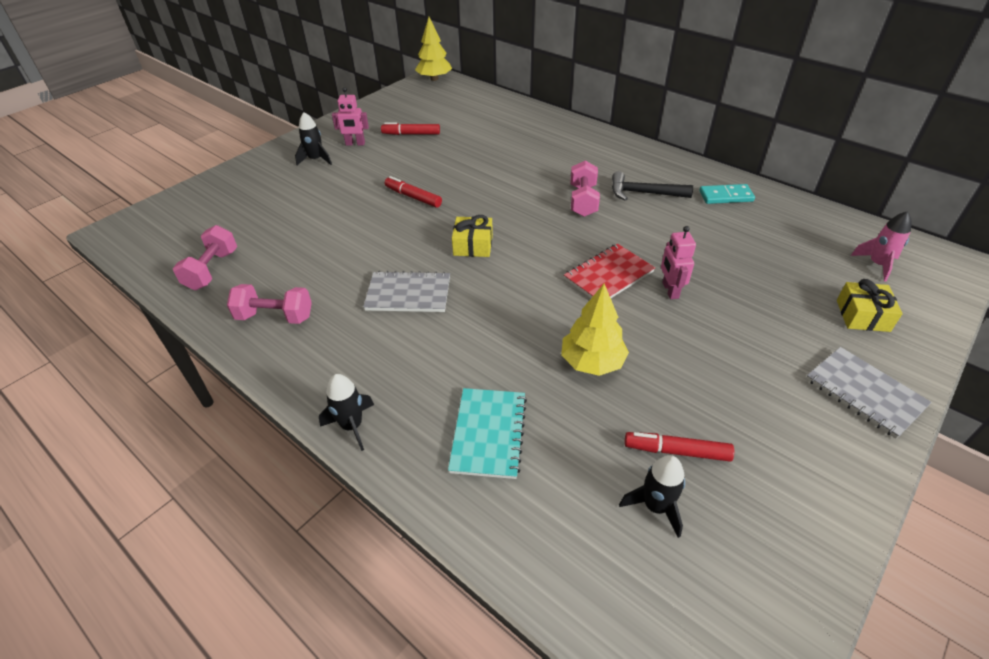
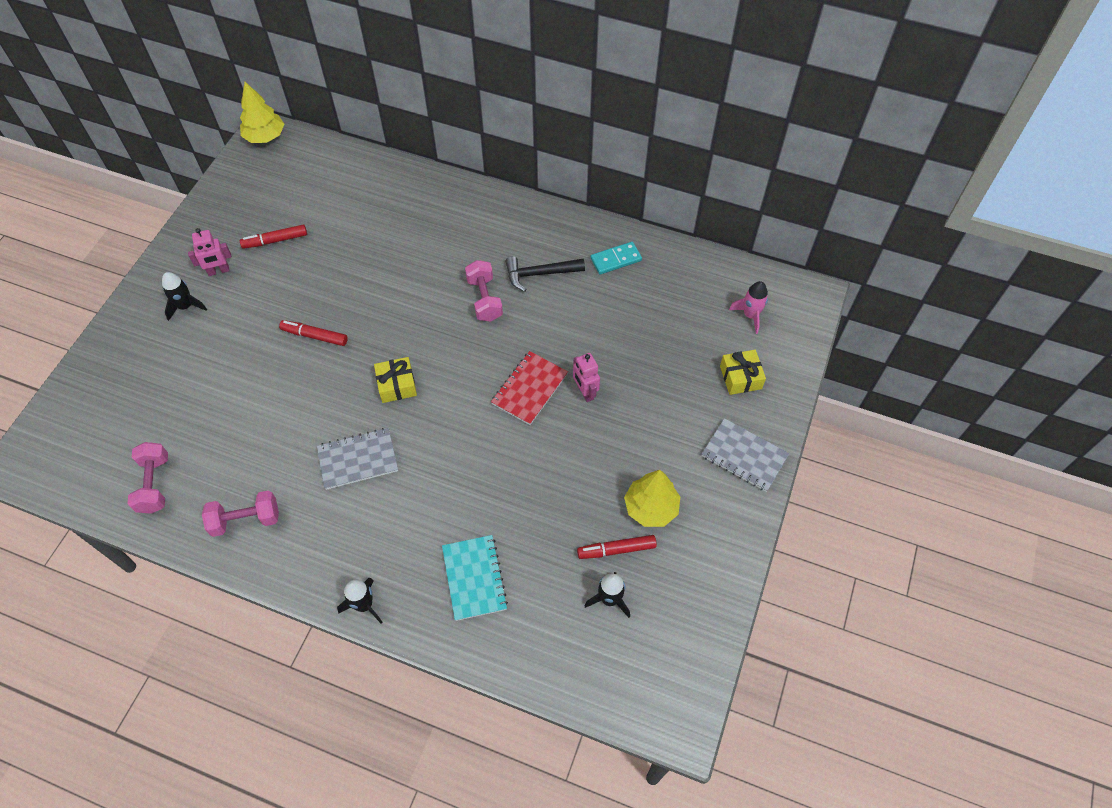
camera: 20 degrees left, 15 degrees up
yellow tree [561,284,629,376] -> yellow tree moved to [624,470,680,527]

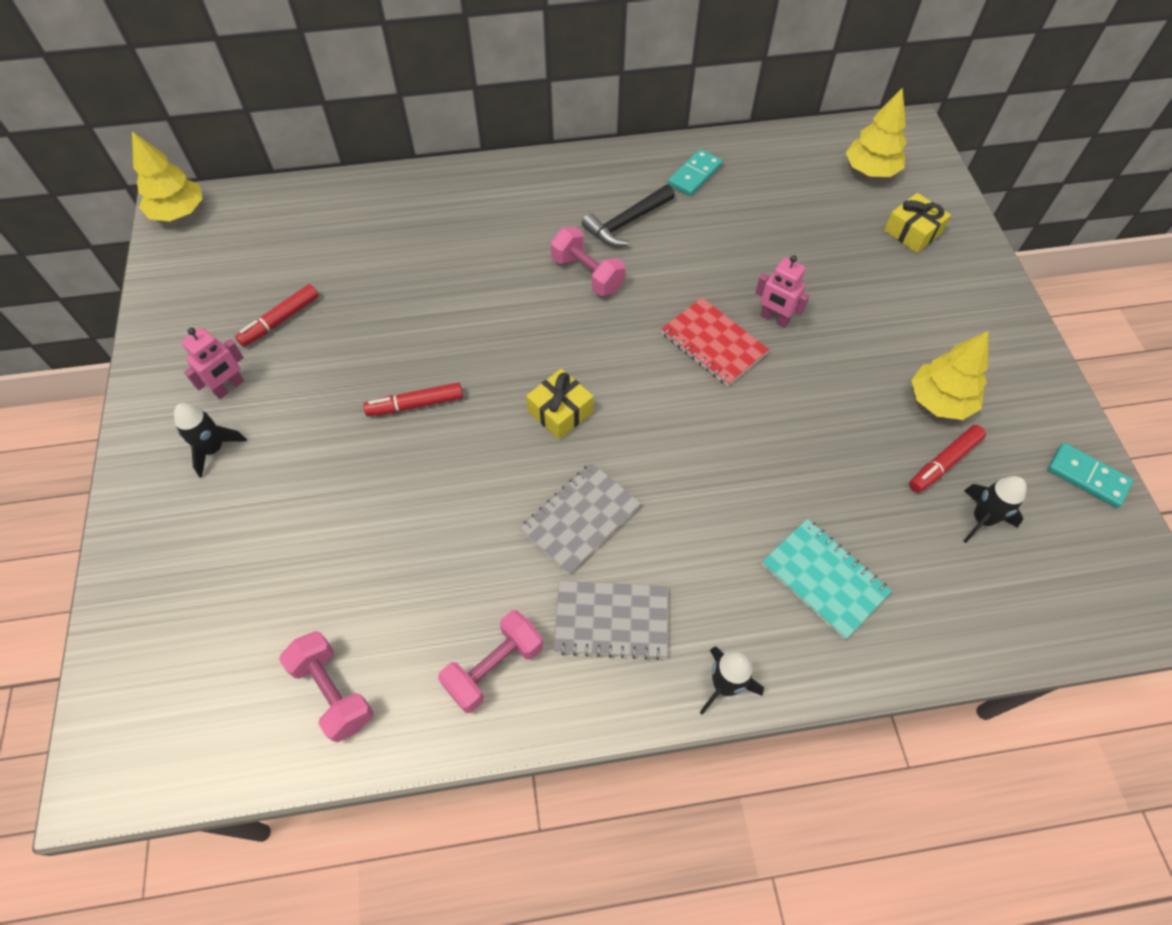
camera: 30 degrees left, 0 degrees up
red notebook [491,351,568,425] -> red notebook turned 45 degrees counterclockwise [661,298,769,386]
grey notebook [702,418,789,492] -> grey notebook moved to [554,581,668,660]
pink rocket [729,281,768,334] -> yellow tree [846,88,907,177]
none -> turquoise domino [1048,443,1133,508]

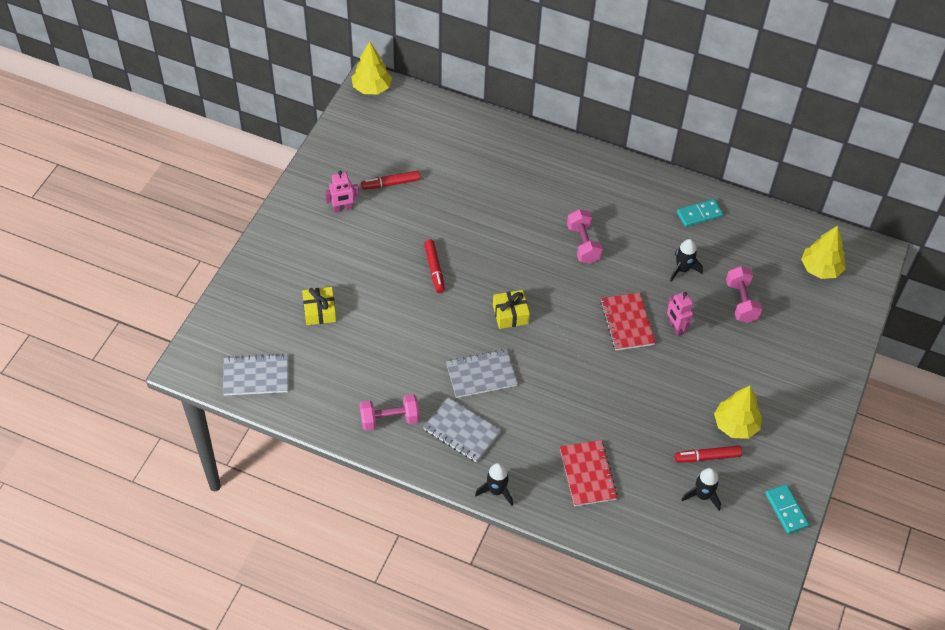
camera: 30 degrees right, 5 degrees down
black rocket [174,403,247,478] -> black rocket moved to [670,239,703,281]
pink dumbbell [279,631,374,742] -> pink dumbbell moved to [726,266,762,323]
red marker [363,383,463,416] -> red marker turned 120 degrees counterclockwise [424,240,445,293]
black hammer [582,185,675,247] -> none
turquoise notebook [762,519,892,640] -> red notebook [560,440,618,506]
yellow gift [884,193,951,253] -> yellow gift moved to [302,287,336,325]
none -> grey notebook [223,354,288,396]

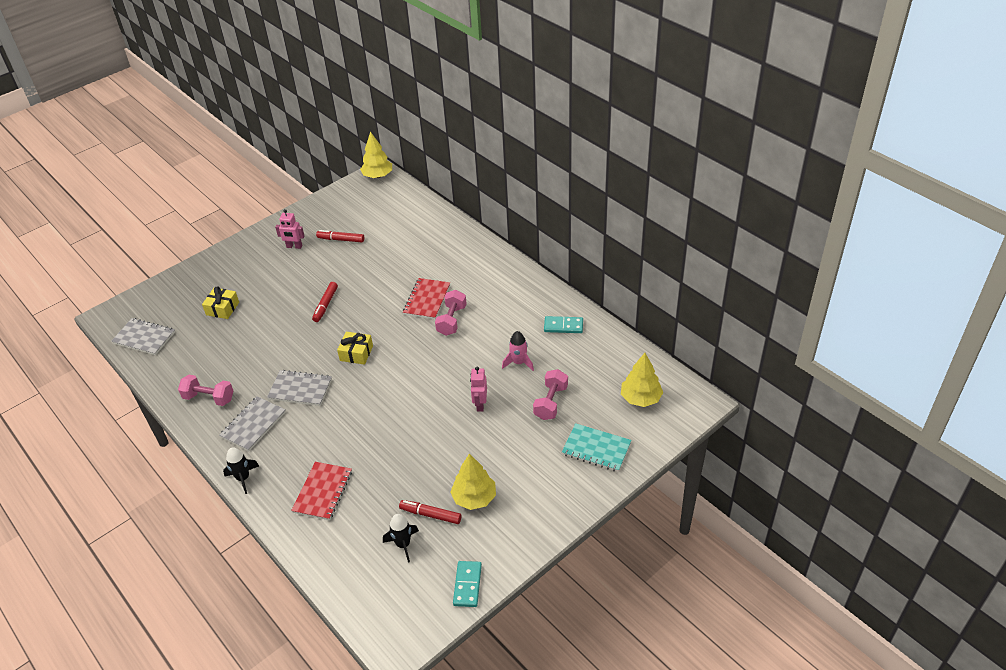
camera: 30 degrees right, 10 degrees down
grey notebook [423,397,501,462] -> grey notebook turned 60 degrees clockwise [219,396,286,451]
red notebook [600,293,656,350] -> red notebook moved to [403,278,450,319]
black rocket [670,239,703,281] -> pink rocket [502,331,534,371]
none -> turquoise notebook [562,423,632,472]

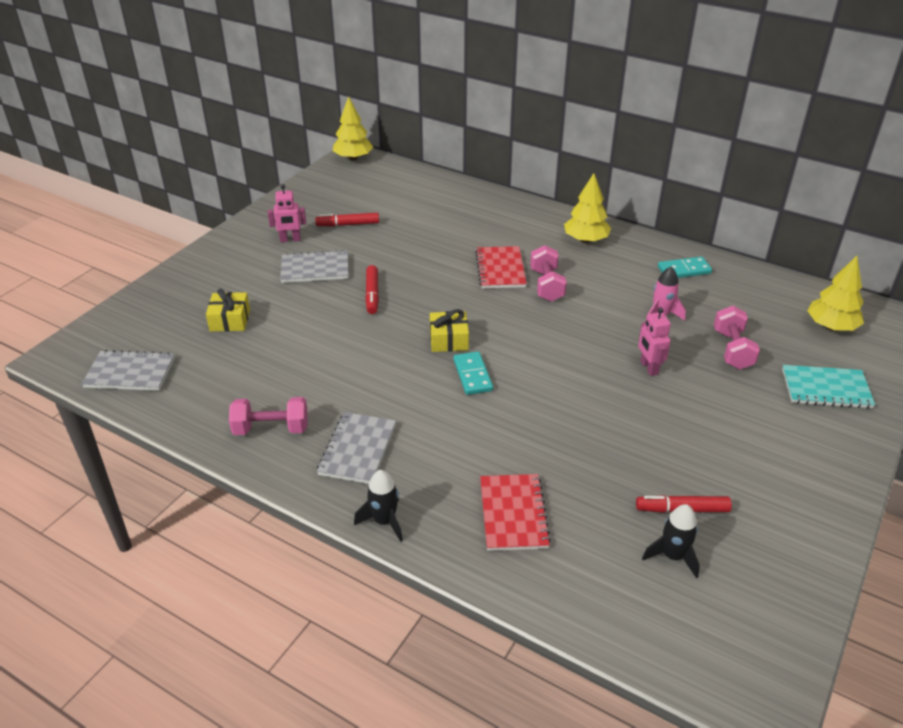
camera: 20 degrees left, 5 degrees down
grey notebook [267,370,332,406] -> grey notebook moved to [280,250,349,283]
yellow tree [450,453,496,510] -> yellow tree moved to [564,173,611,243]
turquoise domino [453,561,482,607] -> turquoise domino moved to [453,352,493,395]

